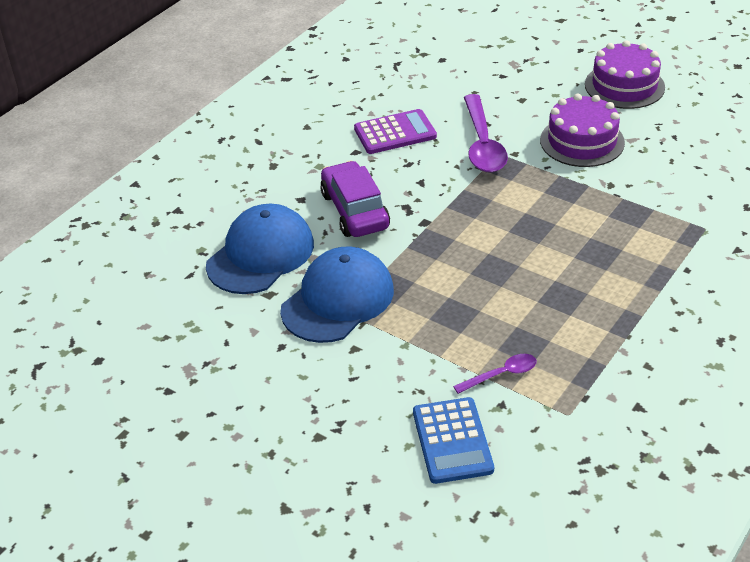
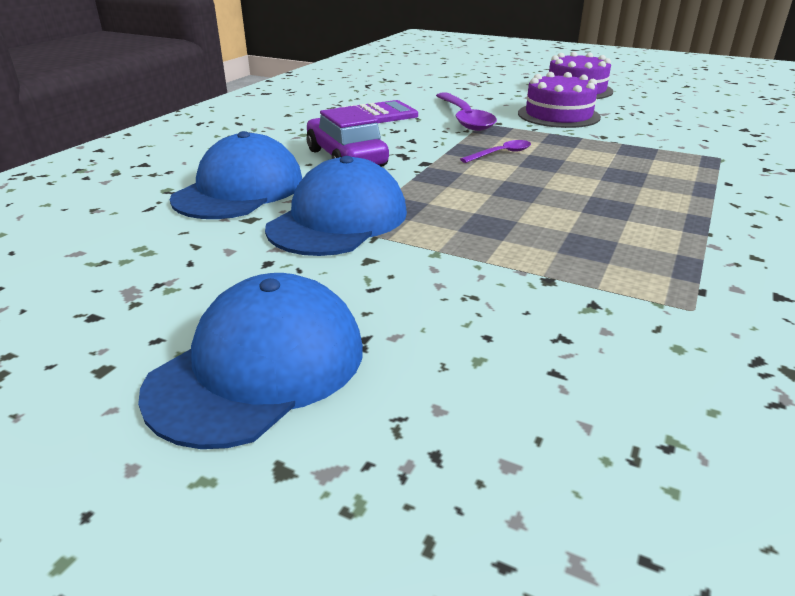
camera: 10 degrees left, 10 degrees down
blue calculator [413,397,494,484] -> none
purple spoon [453,354,537,394] -> purple spoon moved to [460,140,531,163]
none -> blue cap [138,273,363,449]

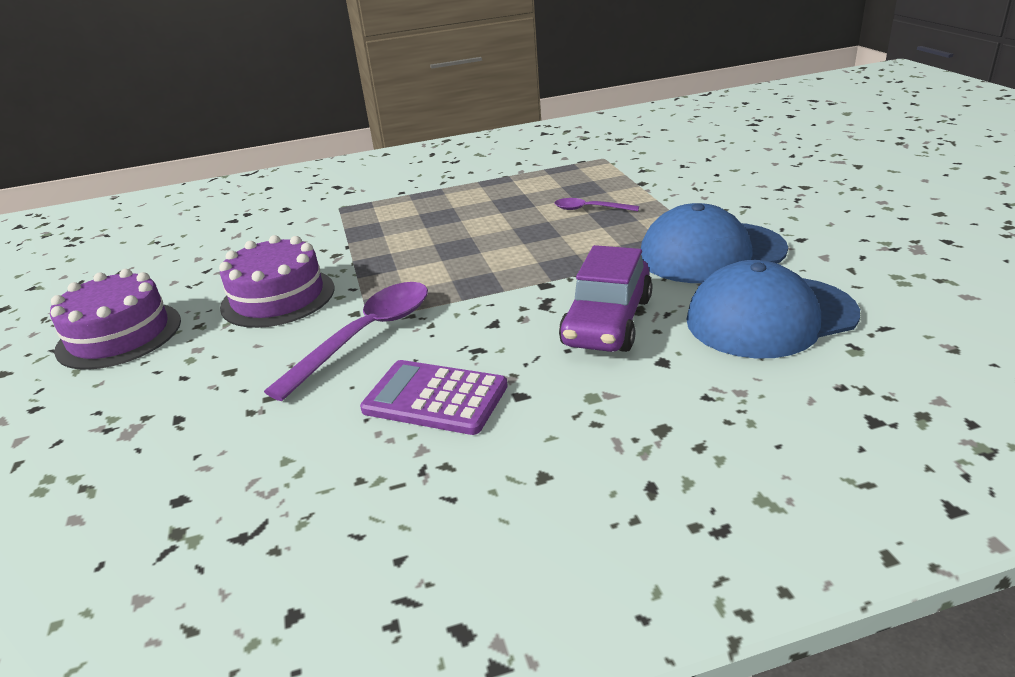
camera: 130 degrees left, 0 degrees up
blue cap [138,273,363,449] -> none
purple spoon [460,140,531,163] -> purple spoon moved to [554,198,639,211]

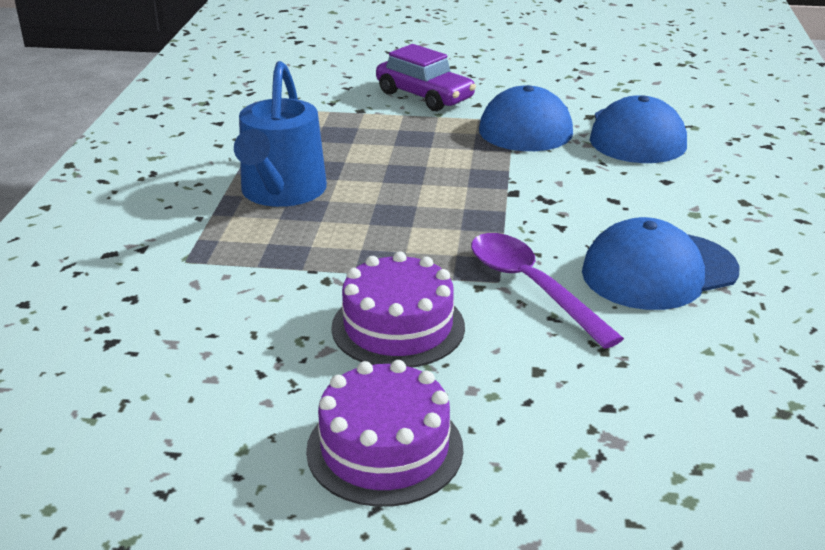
camera: 70 degrees left, 0 degrees up
purple calculator [360,360,508,435] -> blue cap [582,217,739,310]
purple spoon [554,198,639,211] -> none
purple car [559,245,653,352] -> purple car moved to [376,44,476,111]
none -> blue watering can [234,61,327,207]

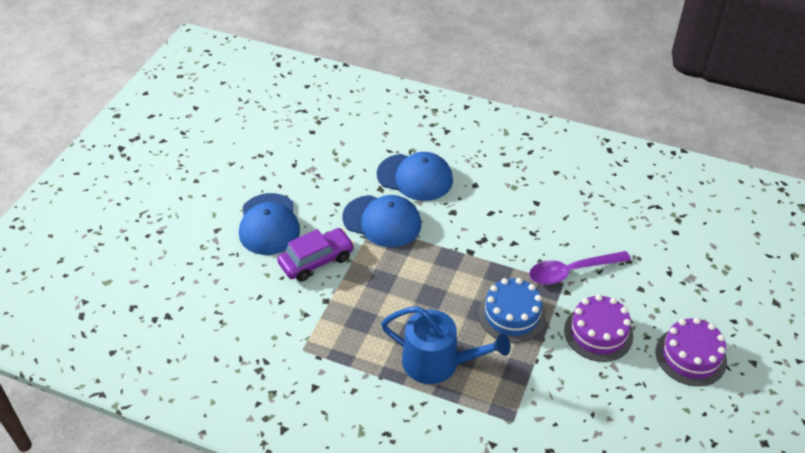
camera: 75 degrees left, 15 degrees up
blue cap [582,217,739,310] -> blue cap moved to [239,193,300,255]
none -> blue cake [478,278,546,343]

